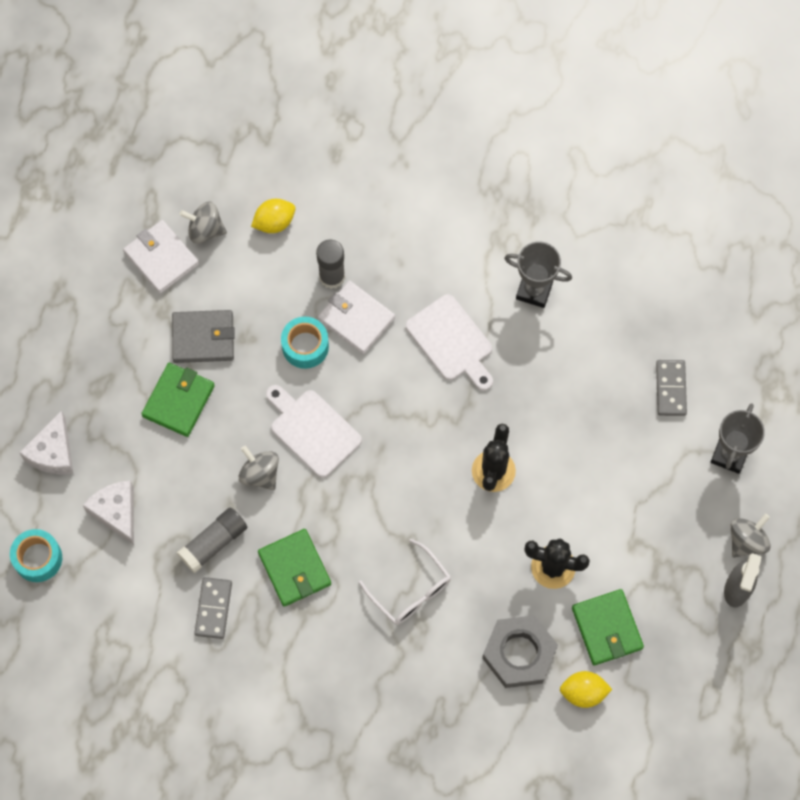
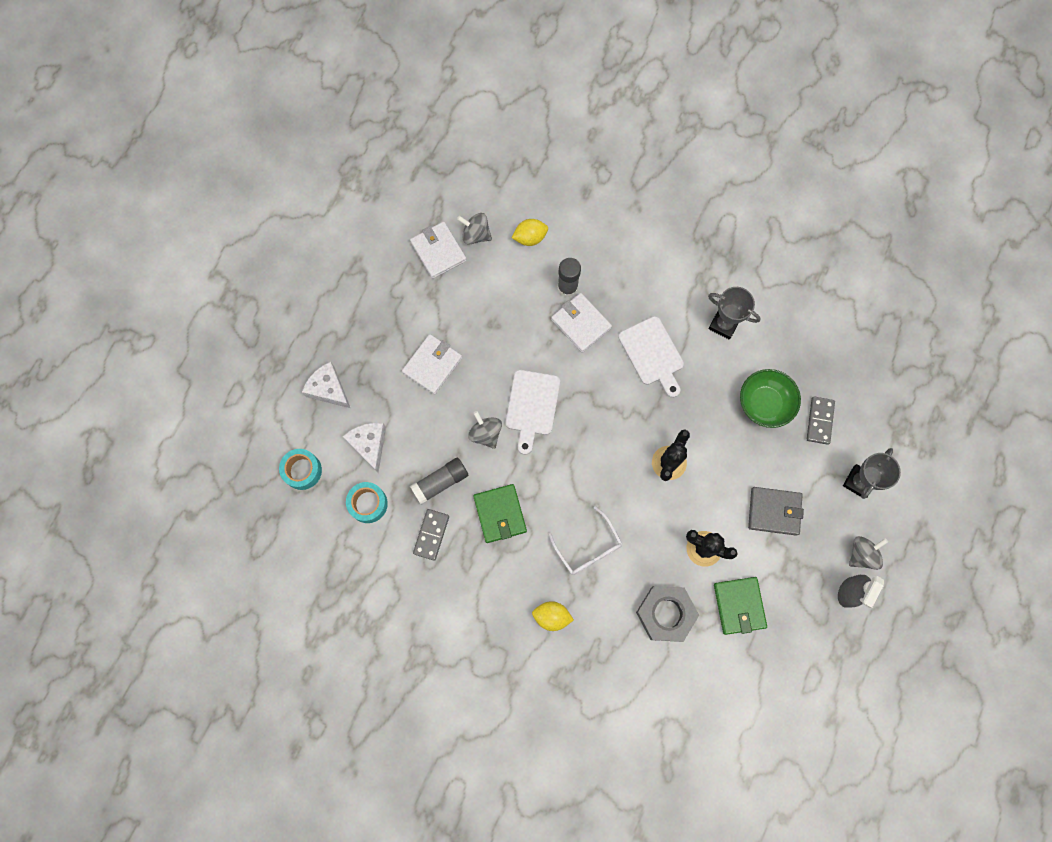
camera: 10 degrees right, 5 degrees up
white cheese [19,410,74,475] -> white cheese turned 105 degrees clockwise [302,362,350,408]
green wallet [141,363,215,437] -> white wallet [402,334,462,395]
grey wallet [172,310,235,363] -> grey wallet moved to [748,487,804,536]
white cutting board [266,385,362,478] -> white cutting board turned 135 degrees counterclockwise [506,370,560,455]
turquoise tape [281,317,329,369] -> turquoise tape moved to [346,482,388,523]
yellow lemon [560,671,612,708] -> yellow lemon moved to [532,601,574,631]
none -> green bowl [740,369,801,428]

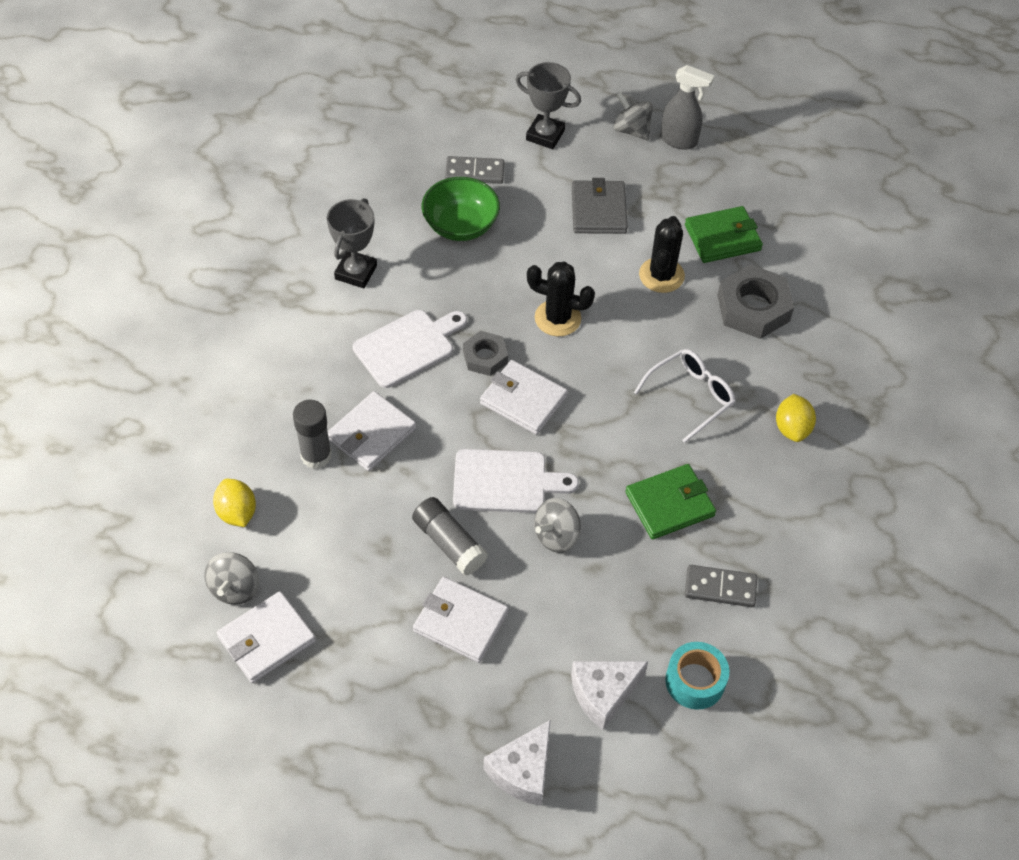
camera: 100 degrees left, 20 degrees down
turquoise tape [279,449,322,490] -> none
grey glue stick [410,457,468,505] -> grey glue stick moved to [412,497,488,576]
none -> grey nut [463,331,508,376]
none -> white wallet [480,360,568,435]

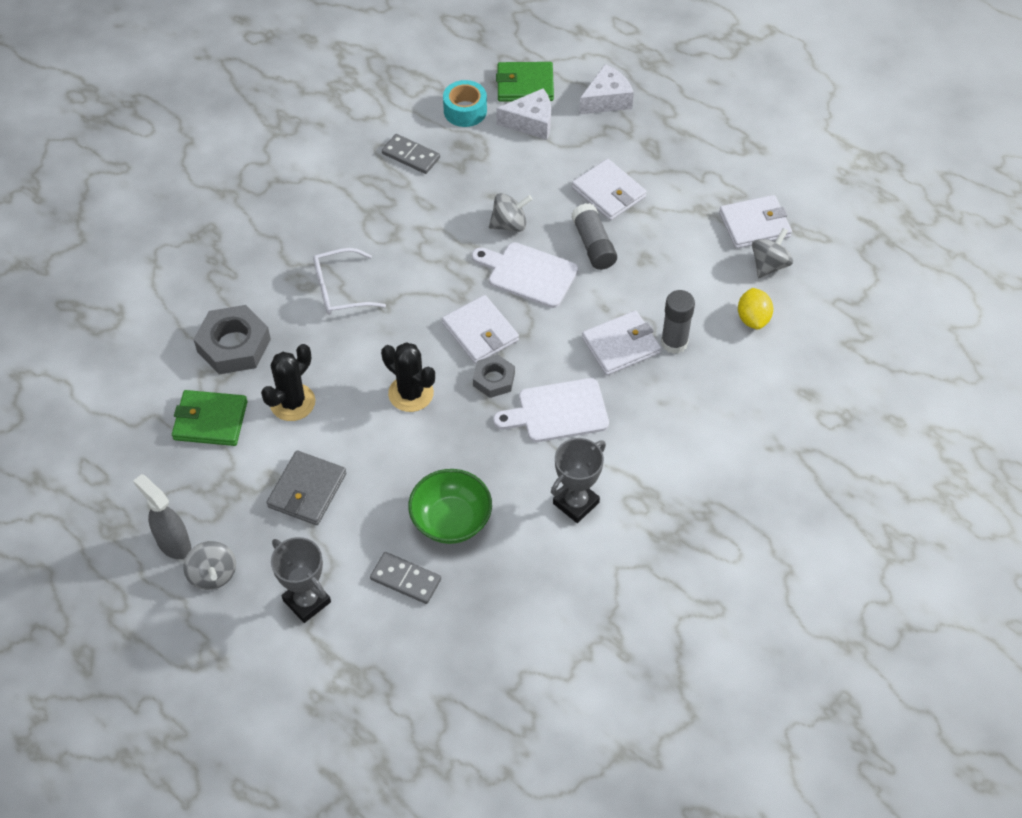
camera: 155 degrees left, 0 degrees up
green wallet [625,464,716,540] -> green wallet moved to [496,62,554,102]
yellow lemon [776,394,816,442] -> none

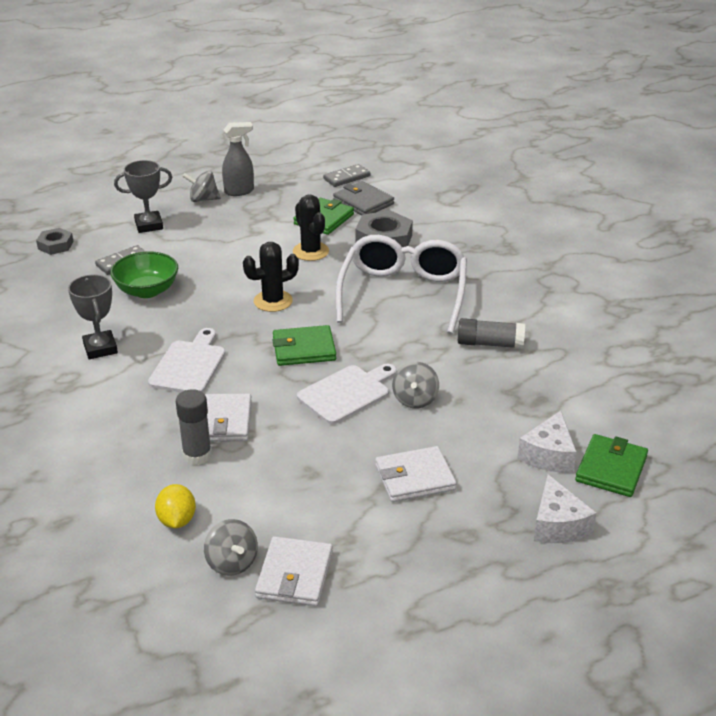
camera: 115 degrees right, 20 degrees down
grey wallet [266,451,346,525] -> grey wallet moved to [333,181,394,215]
white glasses [313,248,386,315] -> white glasses [335,235,467,334], size x1.85
grey domino [382,134,440,174] -> grey domino moved to [323,164,370,187]
white wallet [442,295,519,364] -> green wallet [273,325,336,366]
turquoise tape [443,80,487,127] -> none
grey nut [473,355,515,398] -> grey nut moved to [36,228,74,255]
grey glue stick [572,203,617,270] -> grey glue stick moved to [458,318,525,349]
yellow lemon [738,288,773,329] -> yellow lemon turned 60 degrees clockwise [155,484,196,528]

